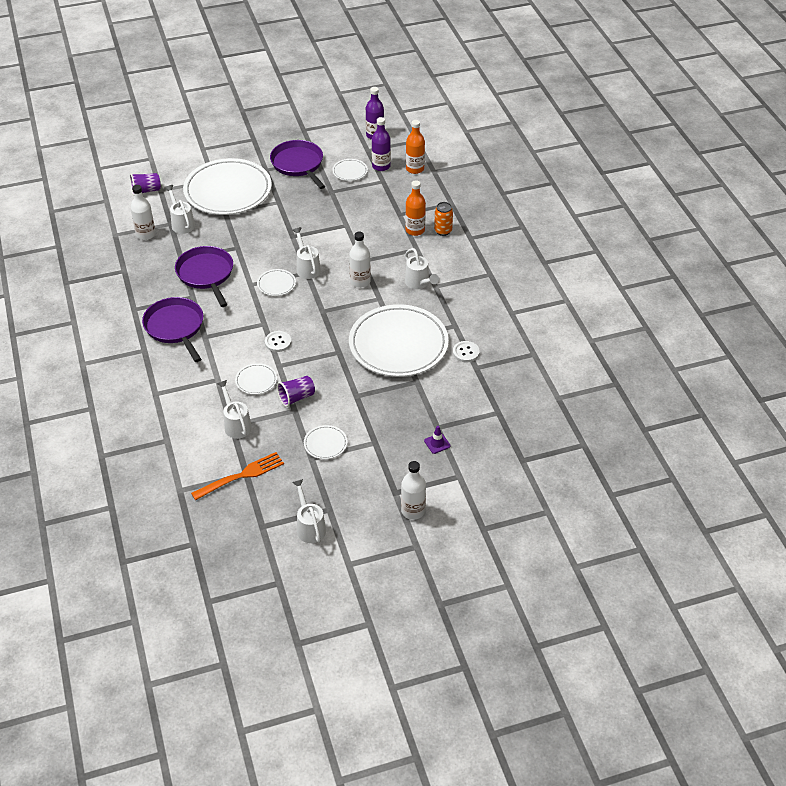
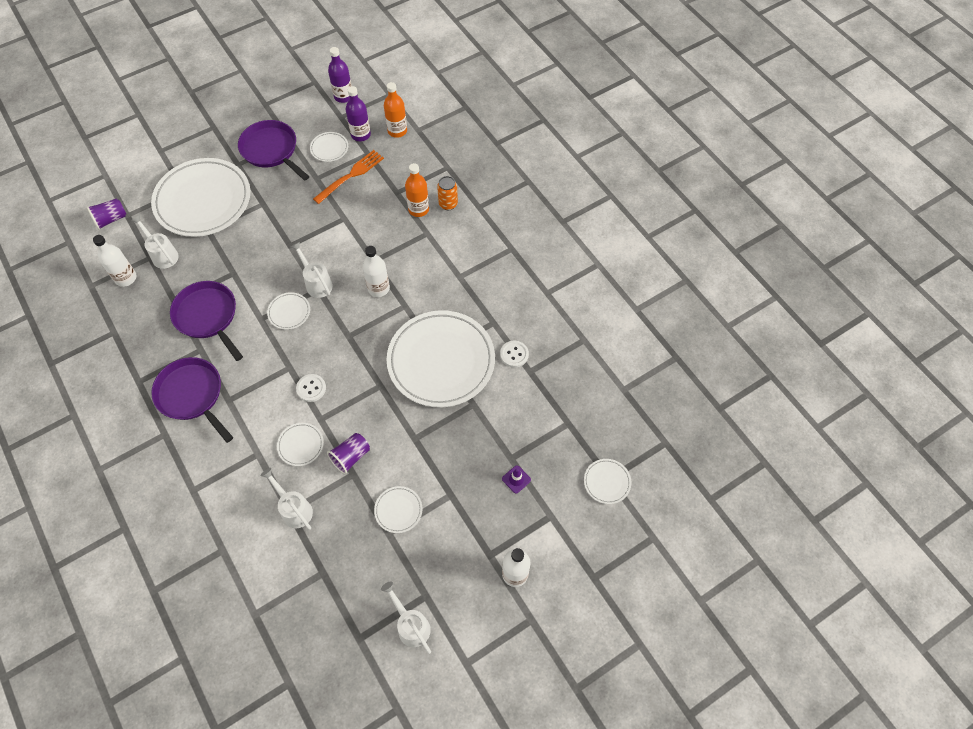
camera: 15 degrees left, 15 degrees up
orange fork [191,452,284,500] -> orange fork moved to [313,150,384,204]
white watering can [405,248,439,289] -> none
none -> white plate [584,459,631,504]

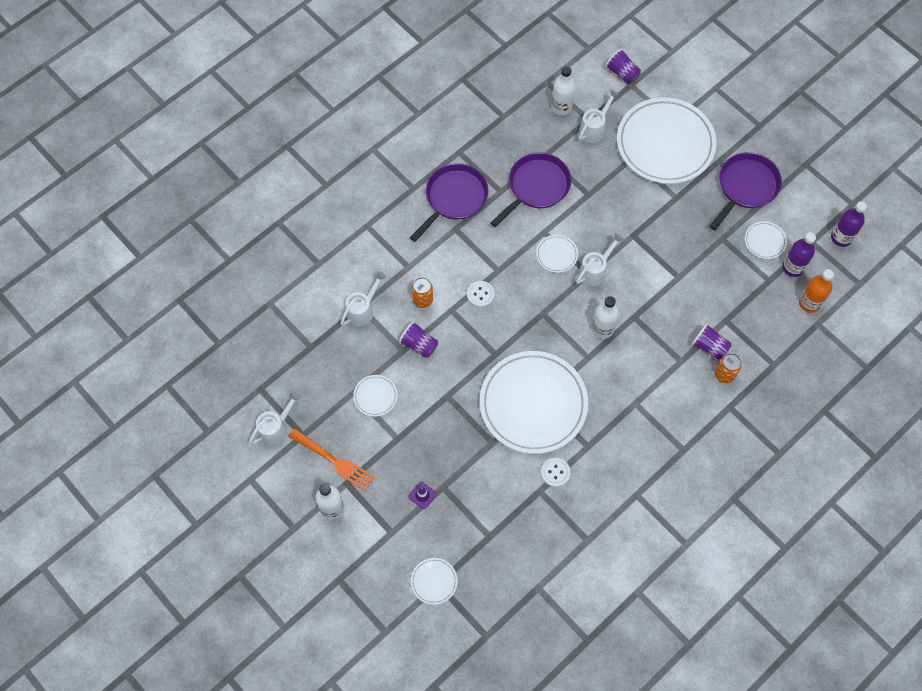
camera: 80 degrees right, 5 degrees up
white plate [277,423,324,466] -> orange can [412,277,433,308]
orange fork [313,150,384,204] -> orange fork moved to [288,428,375,491]
orange bottle [405,163,429,217] -> purple cup [691,323,731,360]

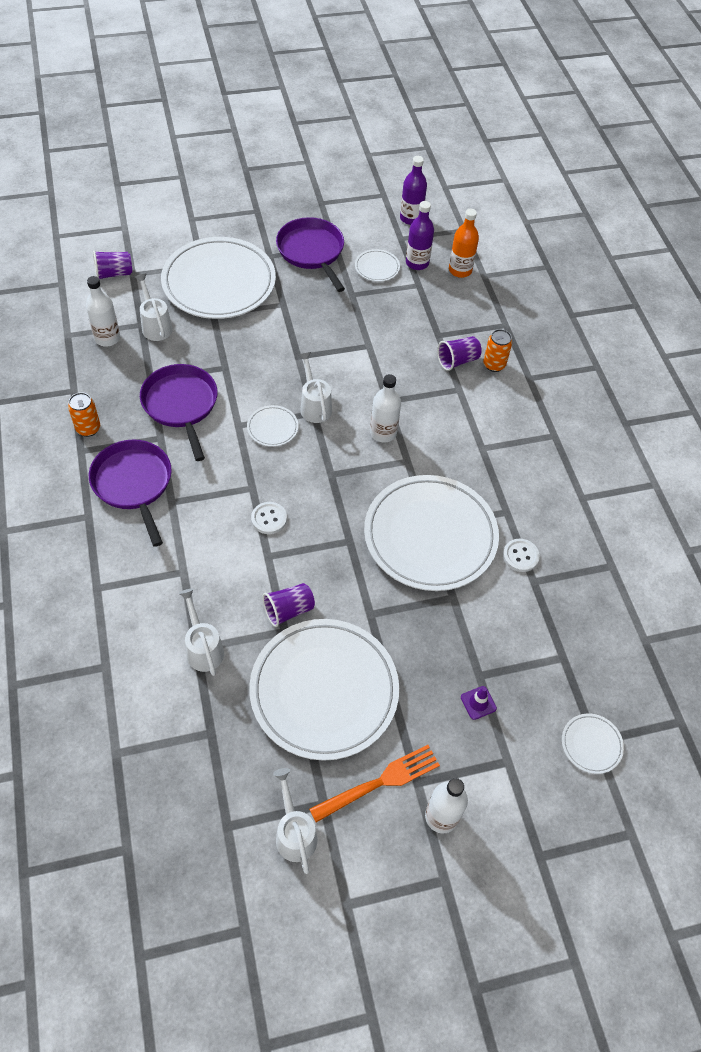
camera: 65 degrees left, 10 degrees down
white plate [353,375,398,417] -> white plate [249,619,399,761], size x2.45
orange can [412,277,433,308] -> orange can moved to [68,392,100,437]

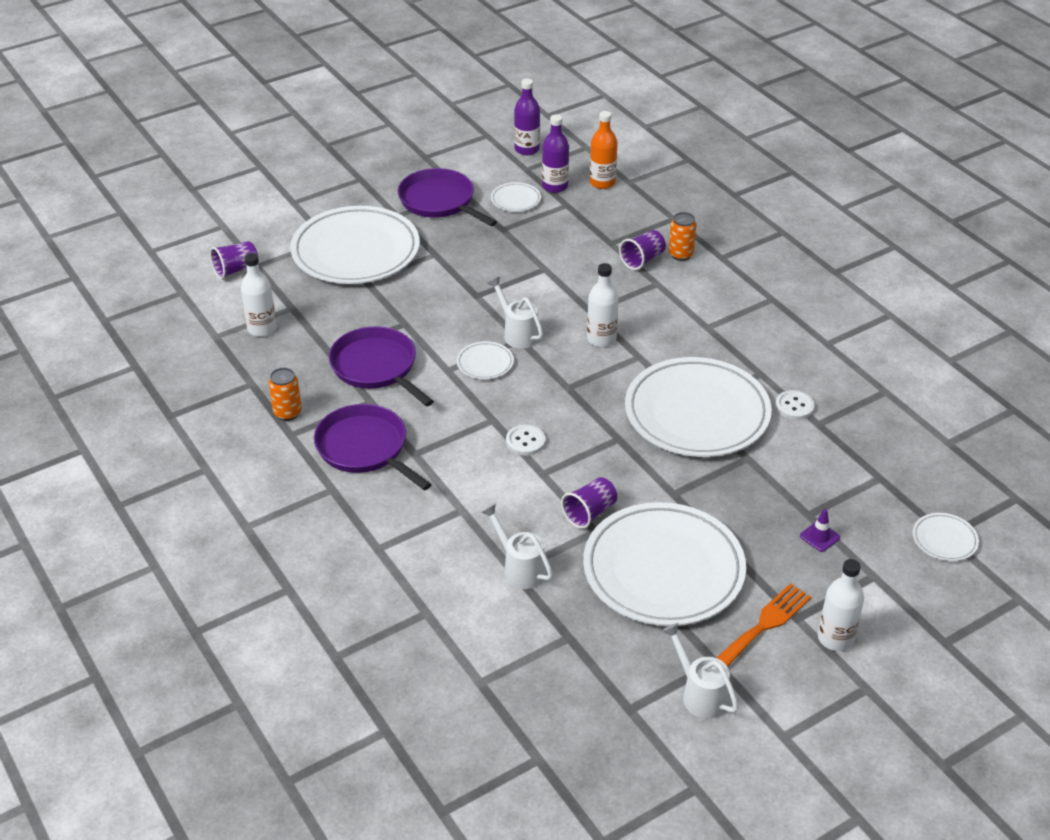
camera: 15 degrees left, 15 degrees down
white watering can [135,273,173,341] -> none

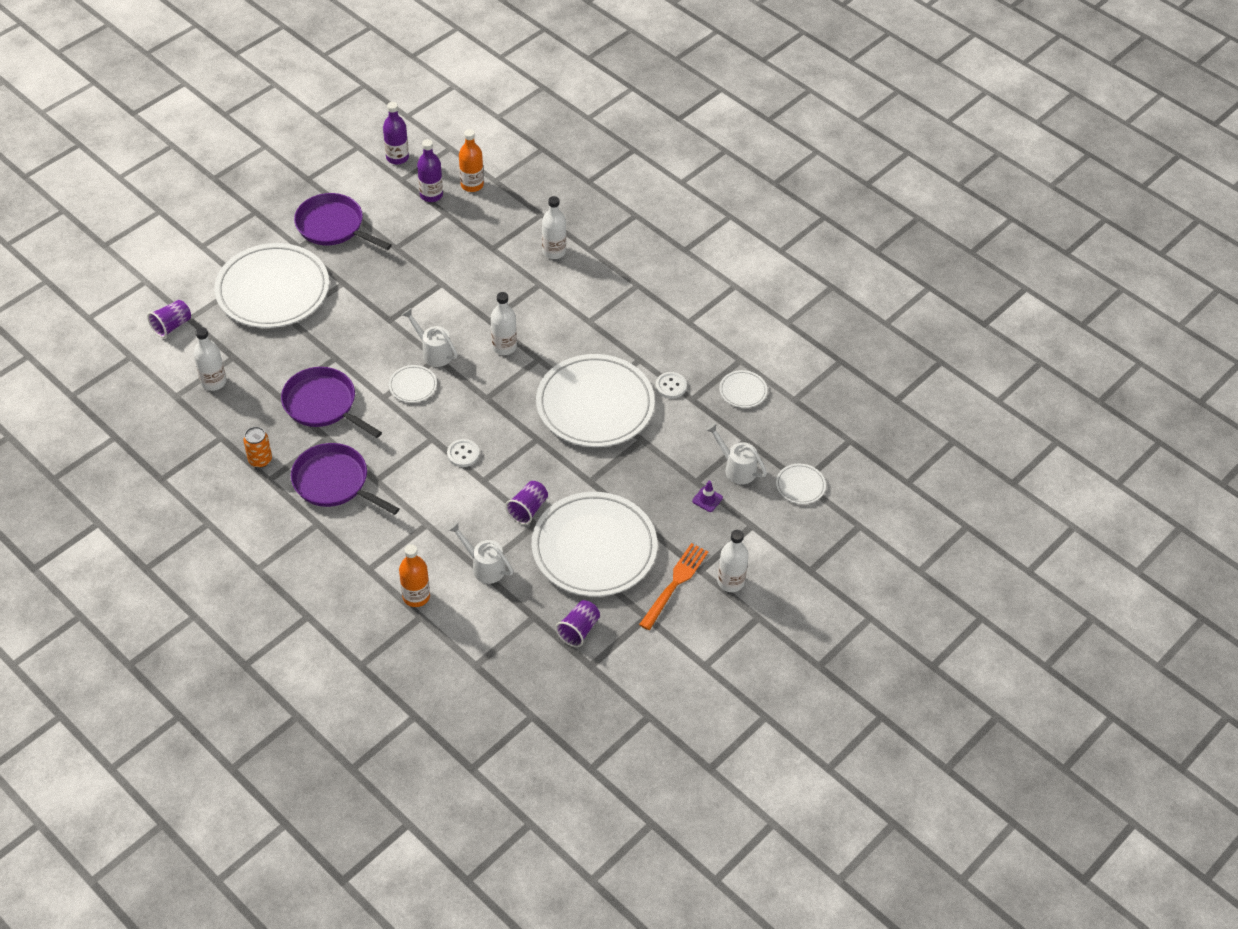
camera: 15 degrees left, 10 degrees up
white plate [491,182,541,212] -> white plate moved to [719,370,767,408]
purple cup [619,230,666,270] -> purple cup moved to [555,600,600,647]
white watering can [662,623,739,719] -> white watering can moved to [706,423,767,484]
orange can [669,212,697,261] -> white bottle [542,196,566,259]
none -> orange bottle [399,544,430,607]

